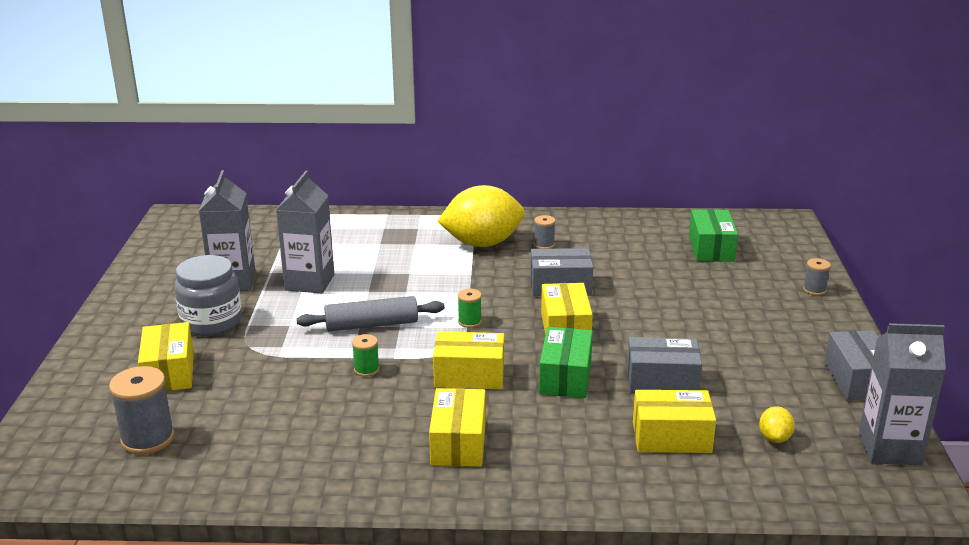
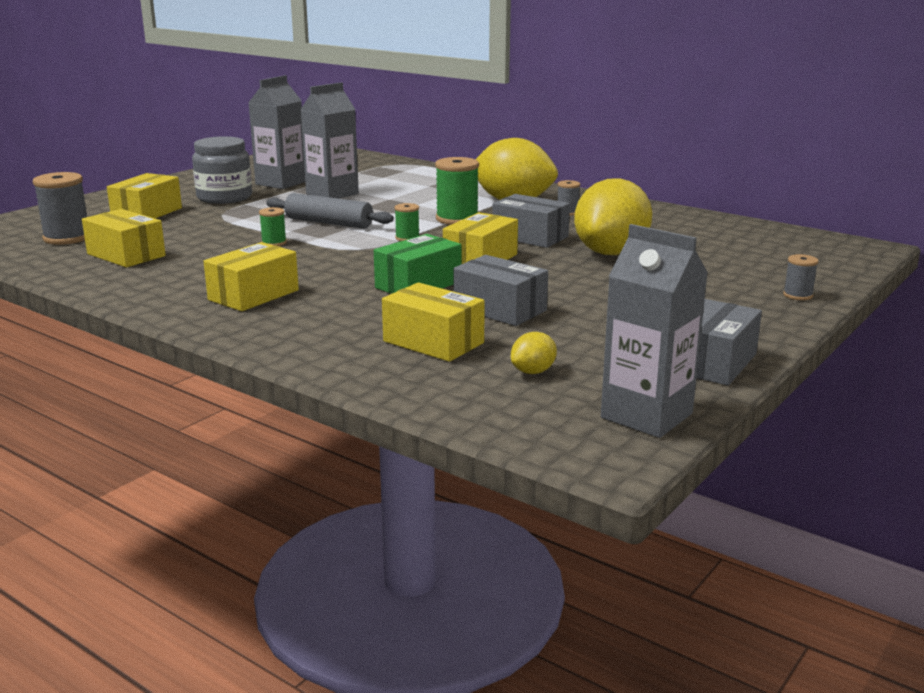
camera: 35 degrees right, 5 degrees down
yellow box [433,331,504,389] -> yellow box moved to [82,209,166,267]
green box [689,209,738,262] -> none
none -> green spool [435,157,479,225]
none -> yellow lemon [574,178,652,255]

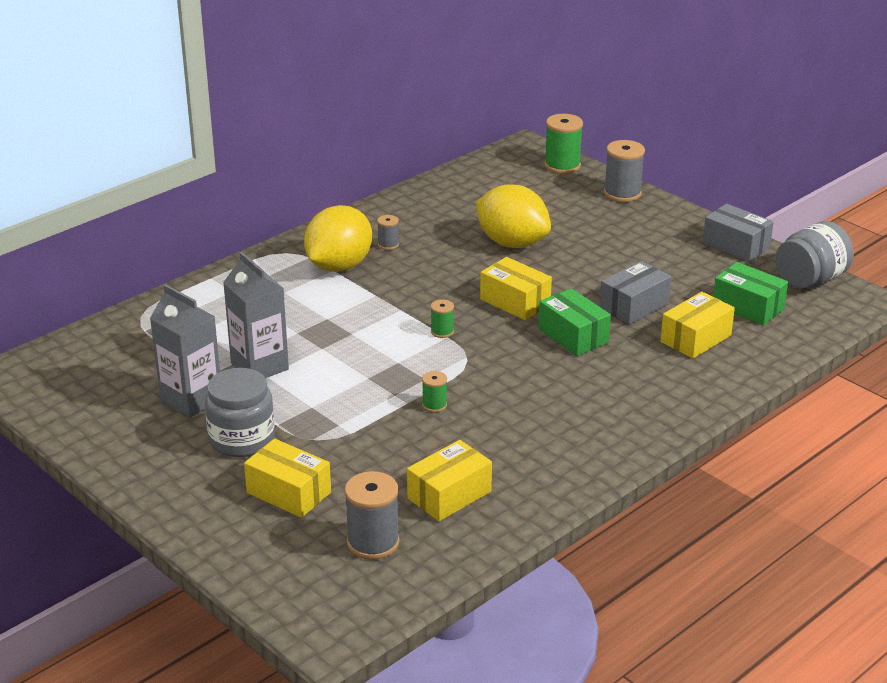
camera: 80 degrees left, 10 degrees up
yellow box [204,242,299,311] -> none
grey rolling pin [266,193,394,229] -> none
green spool [435,157,479,225] -> green spool moved to [544,114,583,174]
grey box [492,194,570,248] -> none
yellow lemon [511,332,557,374] -> green box [713,262,788,326]
grey carton [601,224,708,438] -> grey jar [775,221,854,289]
grey spool [783,254,818,300] -> grey spool [604,140,645,202], size x1.87

